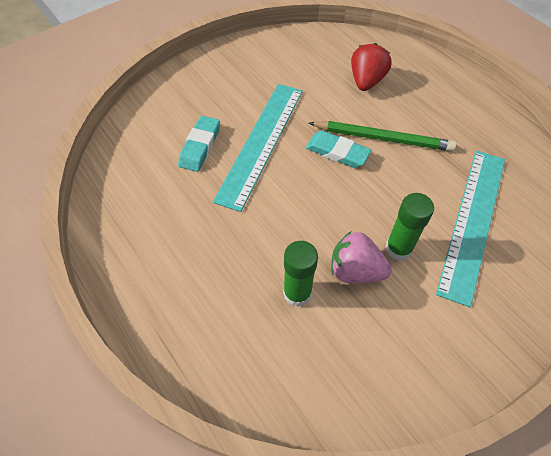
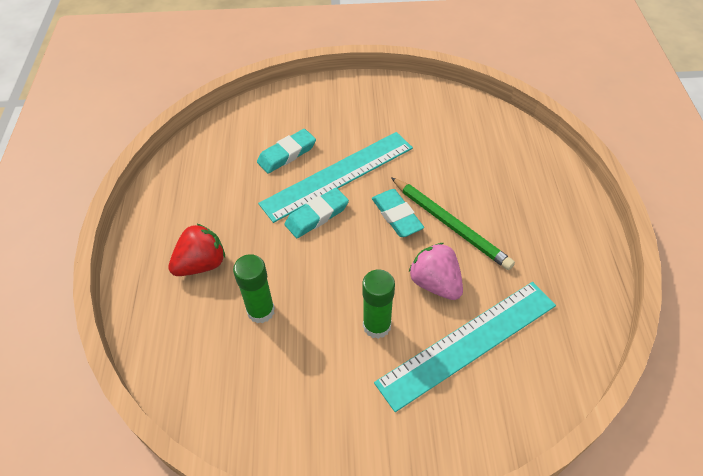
camera: 35 degrees right, 5 degrees down
pink strawberry [331,231,392,283] -> pink strawberry moved to [409,243,463,300]
red strawberry [351,43,392,91] -> red strawberry moved to [168,223,225,276]
none -> turquoise eraser [285,188,349,238]

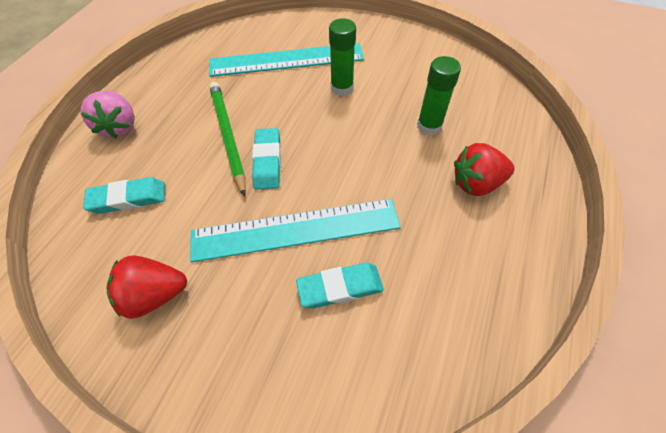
camera: 155 degrees left, 5 degrees up
turquoise eraser [285,188,349,238] -> turquoise eraser moved to [83,177,165,214]
pink strawberry [409,243,463,300] -> pink strawberry moved to [81,91,135,139]
none -> red strawberry [107,255,187,319]

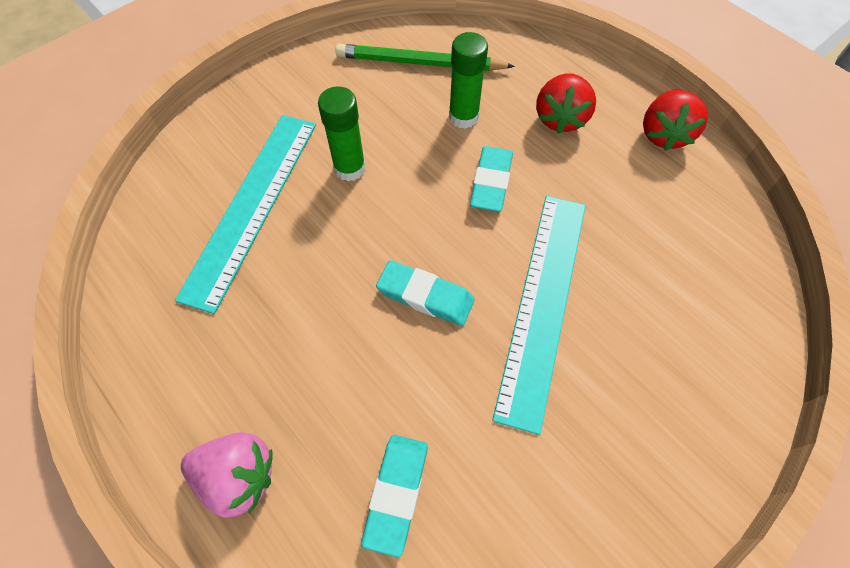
camera: 65 degrees left, 5 degrees up
red strawberry [107,255,187,319] -> red strawberry moved to [643,89,708,151]
green pencil [209,82,246,197] -> green pencil moved to [335,44,515,71]
turquoise eraser [296,263,384,309] -> turquoise eraser moved to [470,146,513,212]

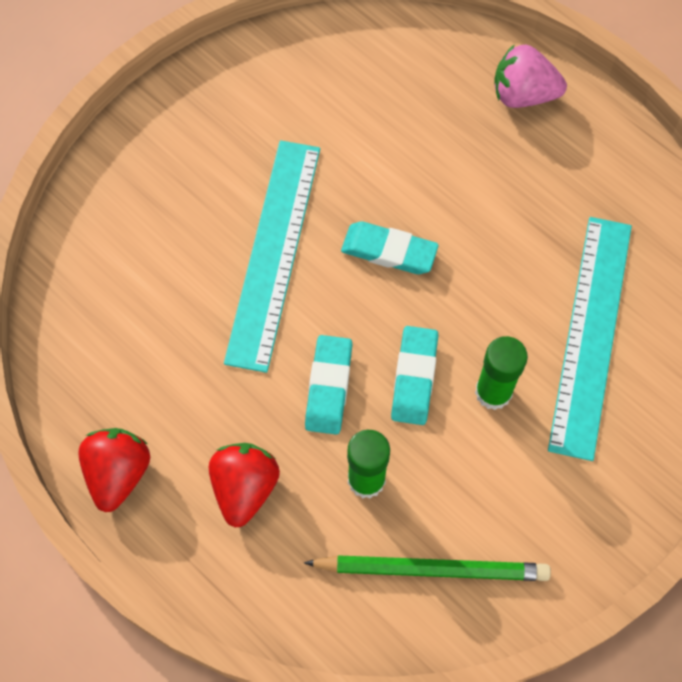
camera: 175 degrees right, 5 degrees up
turquoise eraser [361,435,428,557] -> turquoise eraser moved to [391,326,438,425]

